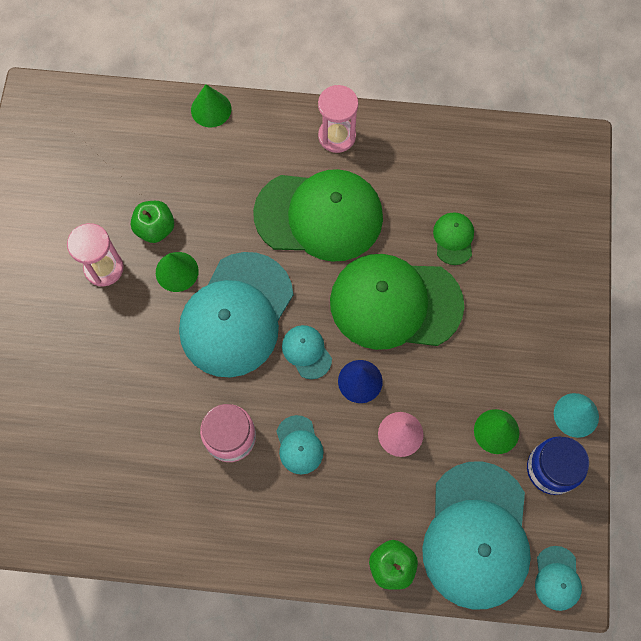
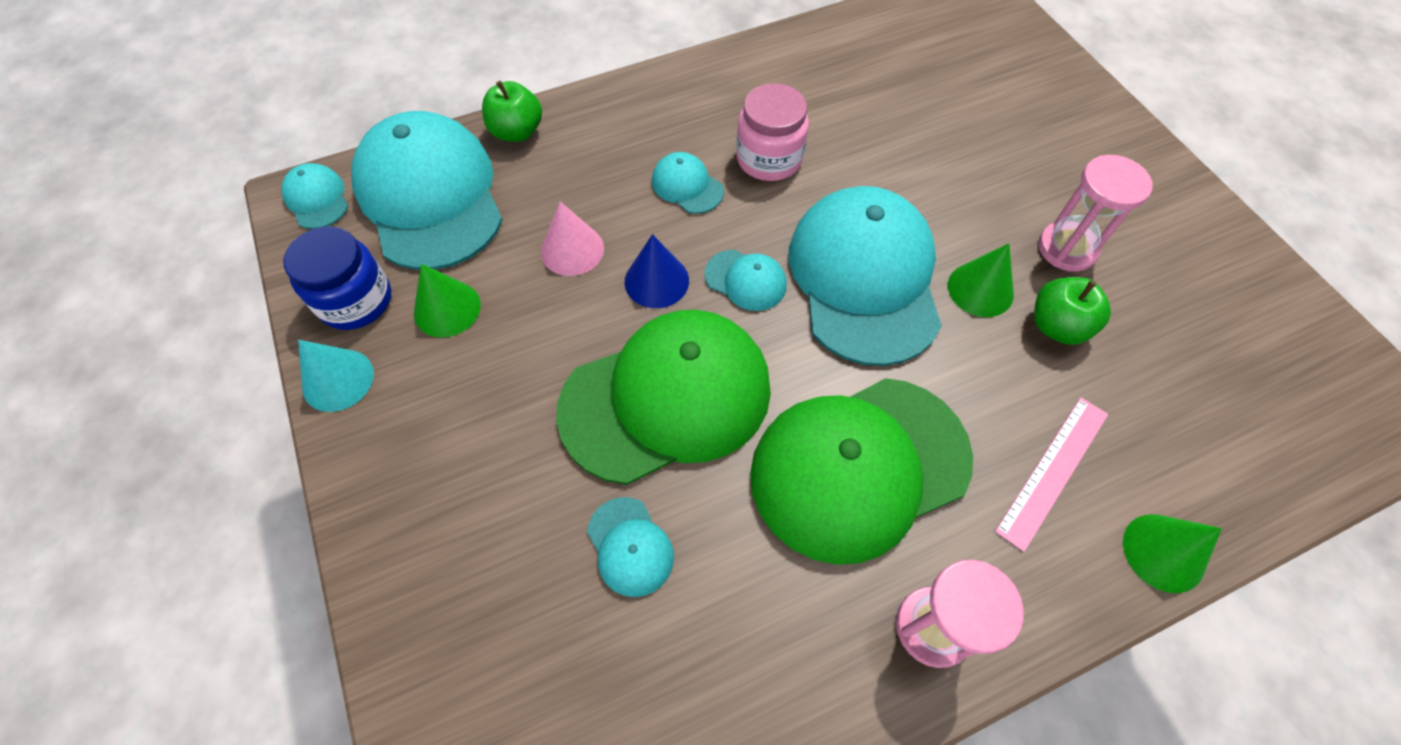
camera: 150 degrees right, 10 degrees down
green cap [433,212,474,265] -> turquoise cap [587,497,674,597]
none -> pink ruler [995,397,1108,552]

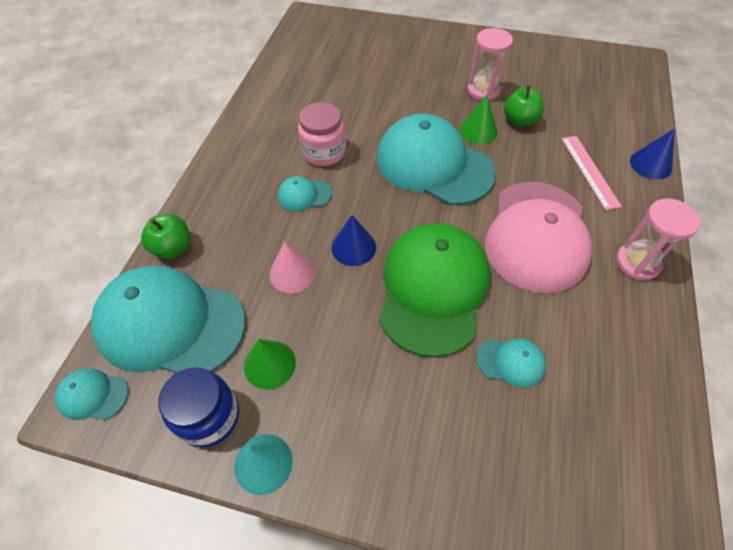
camera: 50 degrees left, 5 degrees down
turquoise cap [705,250,787,311] -> none
green cap [750,378,973,565] -> pink cap [485,182,592,293]
green cone [1123,514,1222,593] -> blue cone [630,129,675,179]

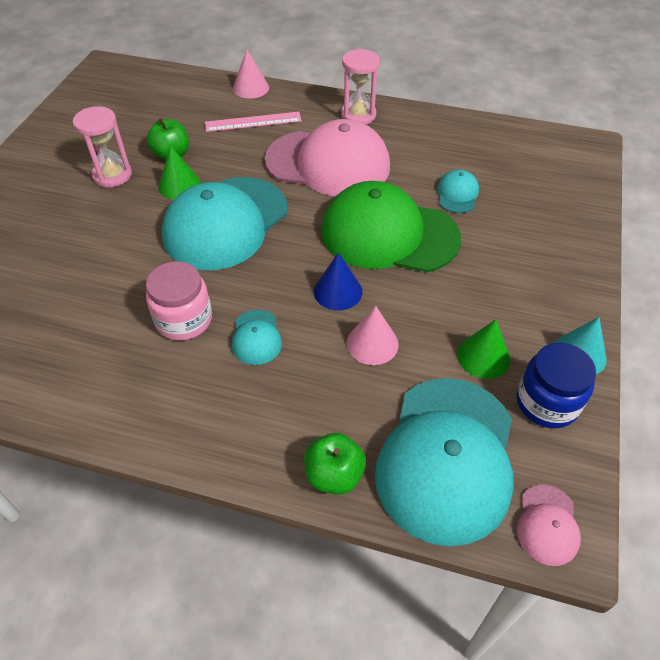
camera: 90 degrees left, 5 degrees down
turquoise cap [55,369,128,420] -> pink cap [517,485,581,566]
blue cone [630,129,675,179] -> pink cone [233,49,269,99]

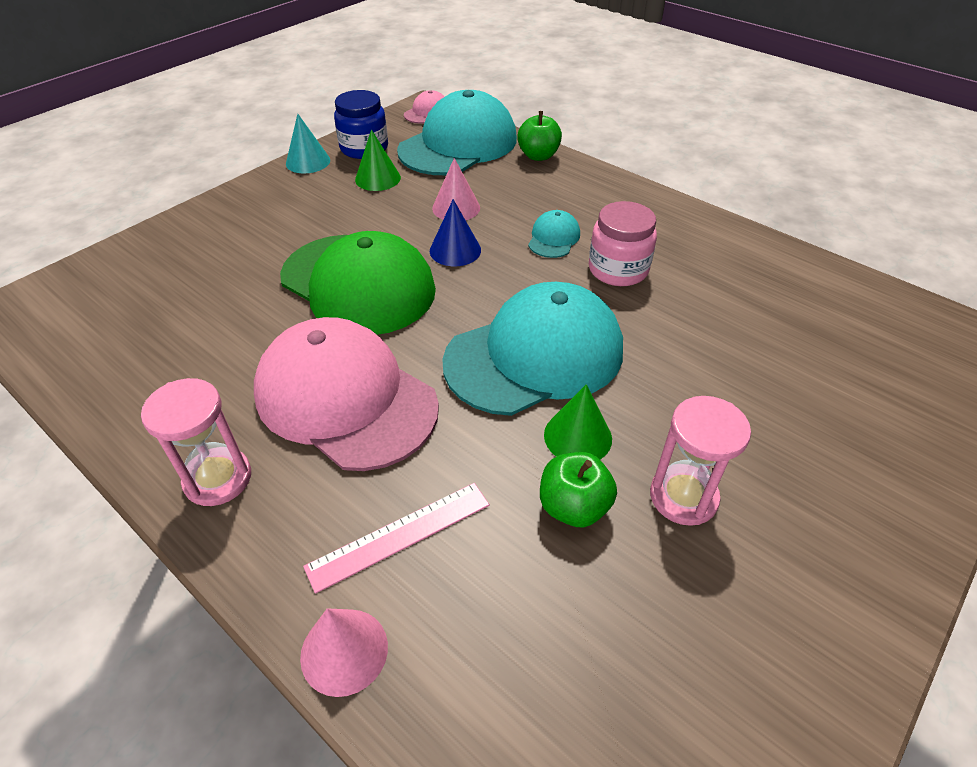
camera: 155 degrees left, 5 degrees down
pink ruler [205,112,302,132] -> pink ruler turned 45 degrees counterclockwise [303,483,490,594]
turquoise cap [437,170,479,213] -> none

